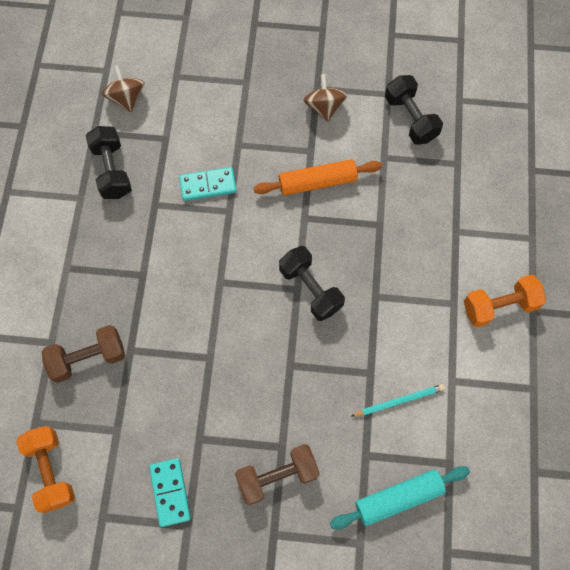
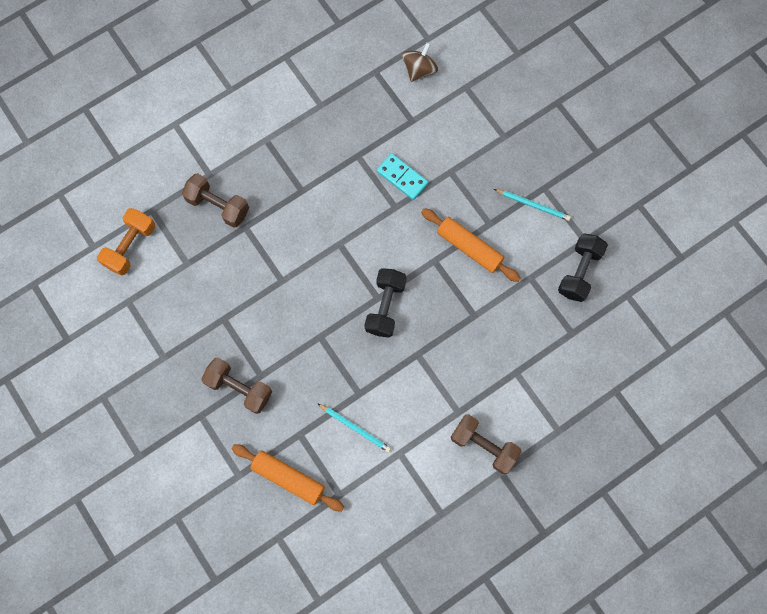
camera: 50 degrees right, 5 degrees up
black dumbbell [86,126,132,199] -> none
turquoise domino [149,458,191,527] -> none
brown spinning top [304,74,347,122] -> turquoise pencil [494,189,571,221]
turquoise rolling pin [330,466,470,529] -> orange rolling pin [232,444,344,512]
orange dumbbell [464,274,546,327] -> brown dumbbell [451,414,522,474]

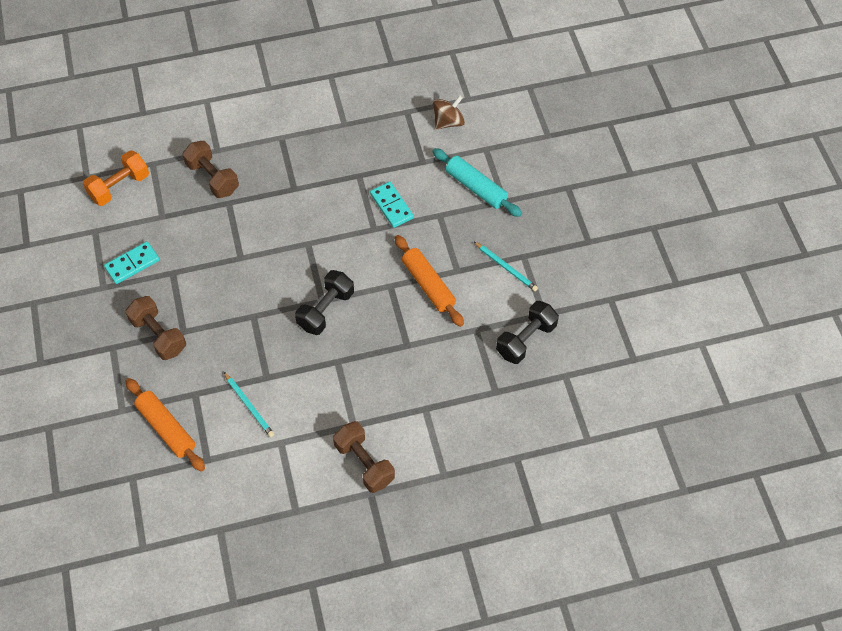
camera: 20 degrees right, 15 degrees down
none -> turquoise domino [104,242,160,284]
none -> turquoise rolling pin [432,148,522,217]

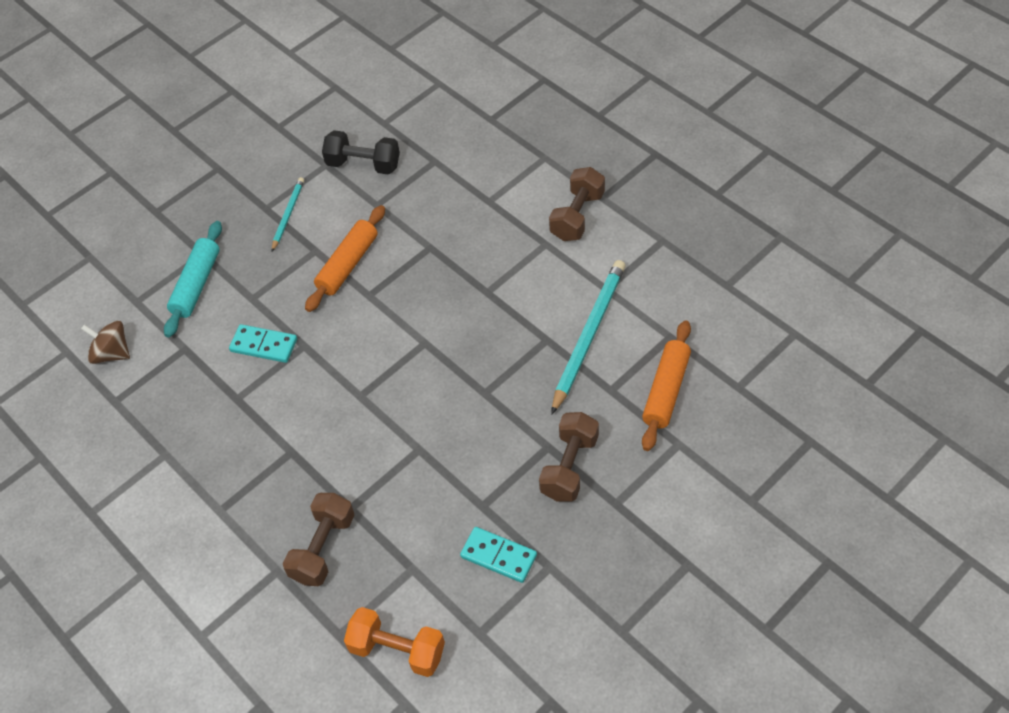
camera: 115 degrees left, 5 degrees down
turquoise pencil [224,372,274,437] -> turquoise pencil [551,260,626,415], size x1.86
black dumbbell [295,270,354,335] -> none
turquoise domino [370,182,414,228] -> turquoise domino turned 75 degrees clockwise [229,324,297,363]

